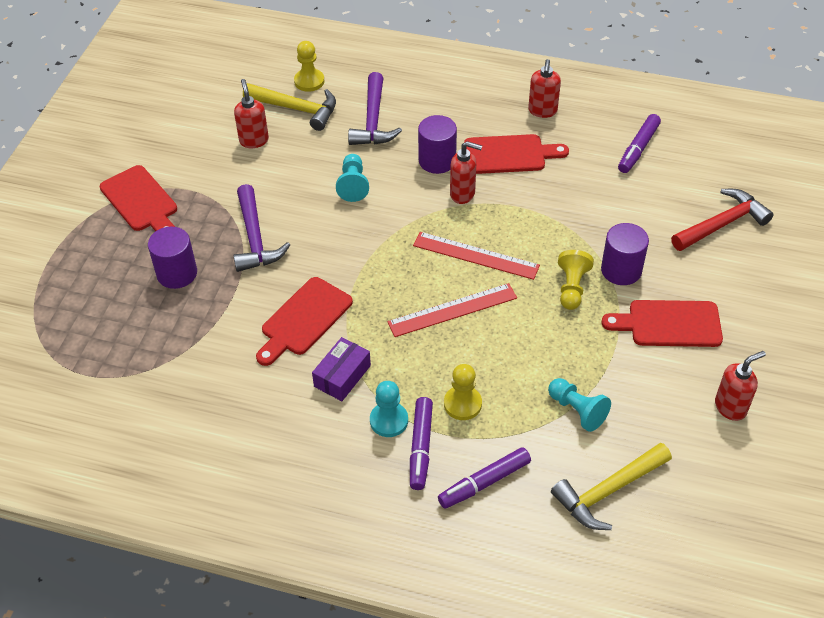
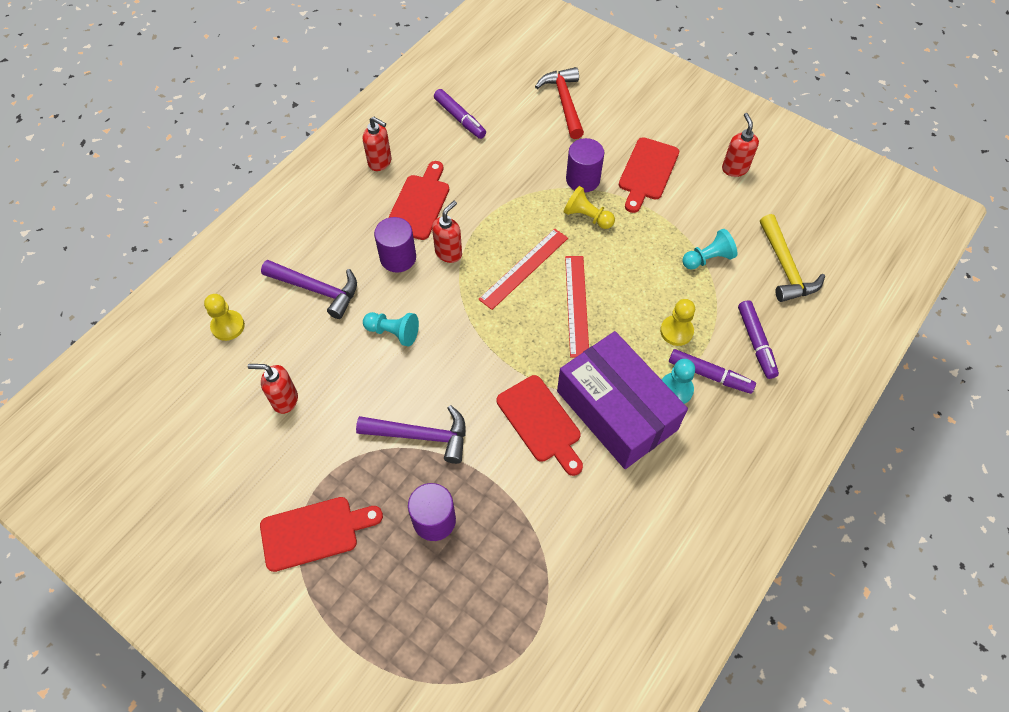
camera: 70 degrees left, 10 degrees up
yellow hammer [243,83,336,131] -> none
purple box [312,337,371,401] -> purple box [557,331,688,469], size x2.22

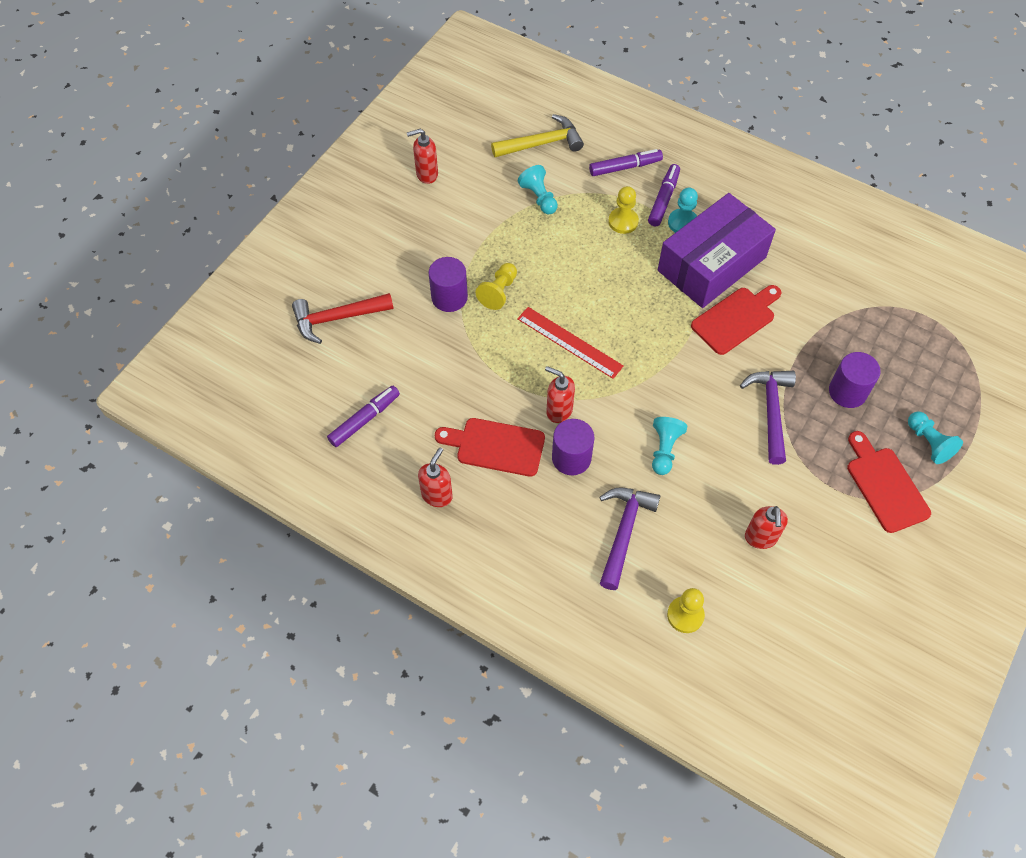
camera: 95 degrees left, 0 degrees up
red ruler [565,256,589,357] -> none
red cutting board [619,137,679,213] -> none
none -> turquoise pawn [908,411,963,464]

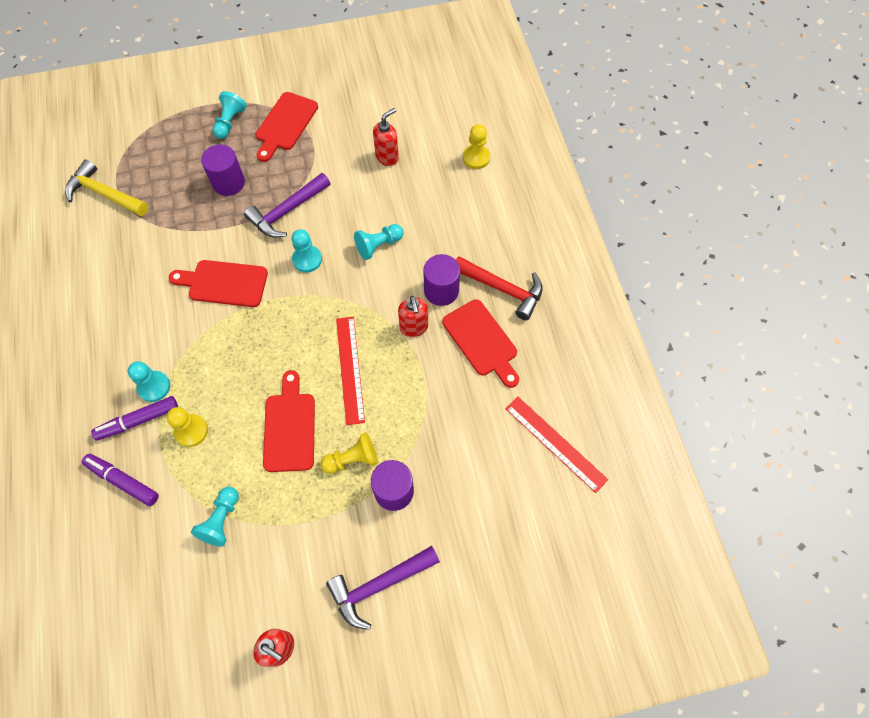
camera: 135 degrees left, 5 degrees up
red hammer [292,293,394,344] -> red hammer moved to [456,256,543,320]
purple marker [327,386,400,447] -> red ruler [505,397,608,493]
red soap dispenser [418,447,453,507] -> none
yellow hammer [491,114,584,157] -> yellow hammer moved to [65,159,148,216]
purple hammer [599,487,661,590] -> purple hammer moved to [326,546,440,630]
purple box [658,193,776,308] -> none
none -> red cutting board [263,370,315,472]
none -> turquoise pawn [291,229,322,273]

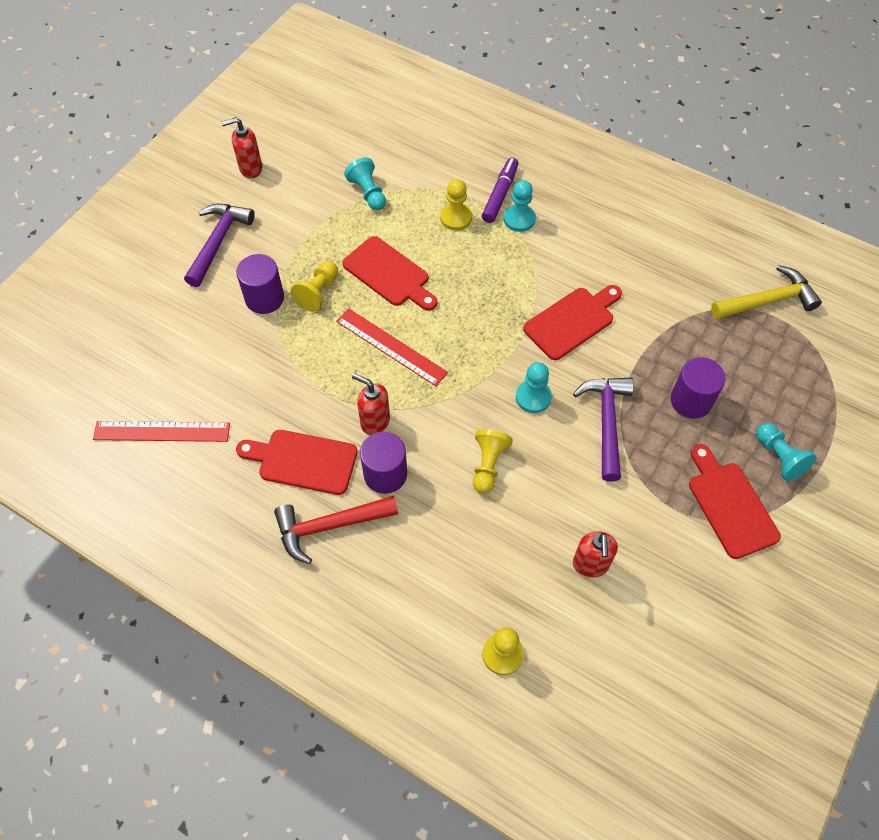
camera: 135 degrees right, 5 degrees down
purple marker [81,454,159,506] -> none
turquoise pawn [354,224,403,260] -> yellow pawn [473,429,513,494]

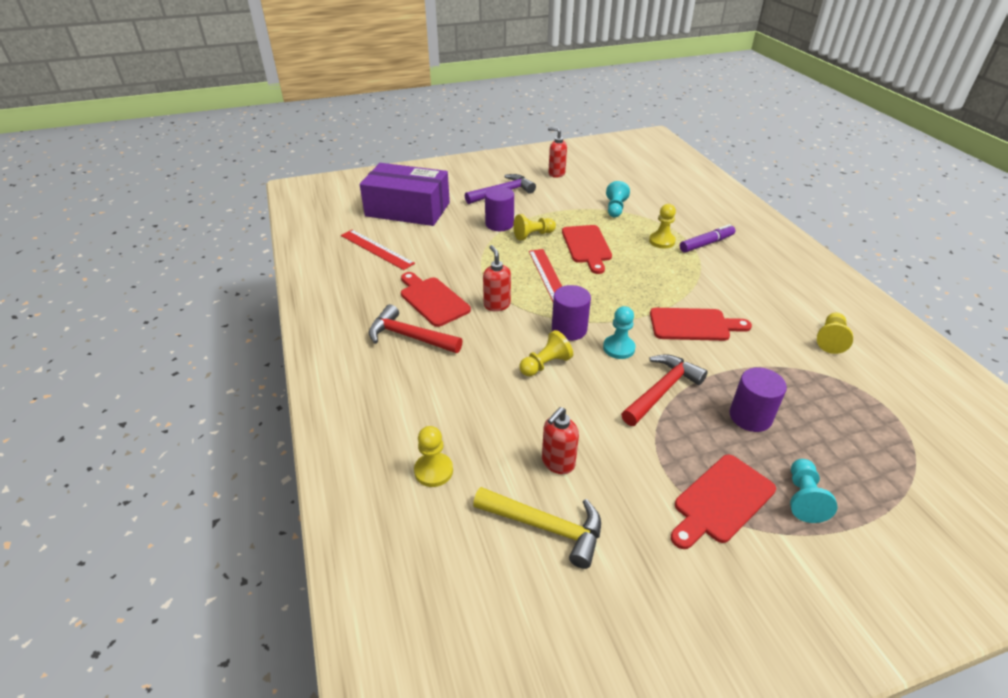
camera: 40 degrees right, 20 degrees down
purple cylinder [360,432,407,494] -> purple cylinder moved to [552,285,591,341]
turquoise pawn [504,180,536,232] -> none
purple hammer [573,378,634,482] -> red hammer [621,354,708,426]
red cutting board [689,444,781,559] -> red cutting board turned 150 degrees counterclockwise [671,454,776,549]
yellow hammer [711,265,822,319] -> yellow hammer moved to [473,487,601,569]
none -> purple box [360,163,450,226]
none -> yellow pawn [817,312,853,354]

